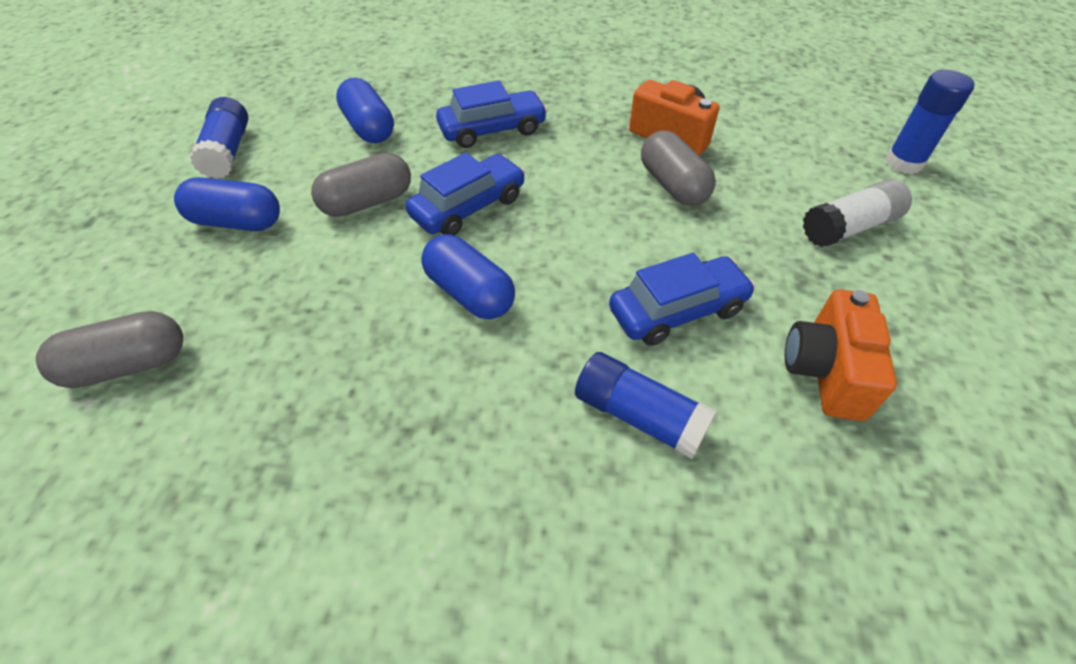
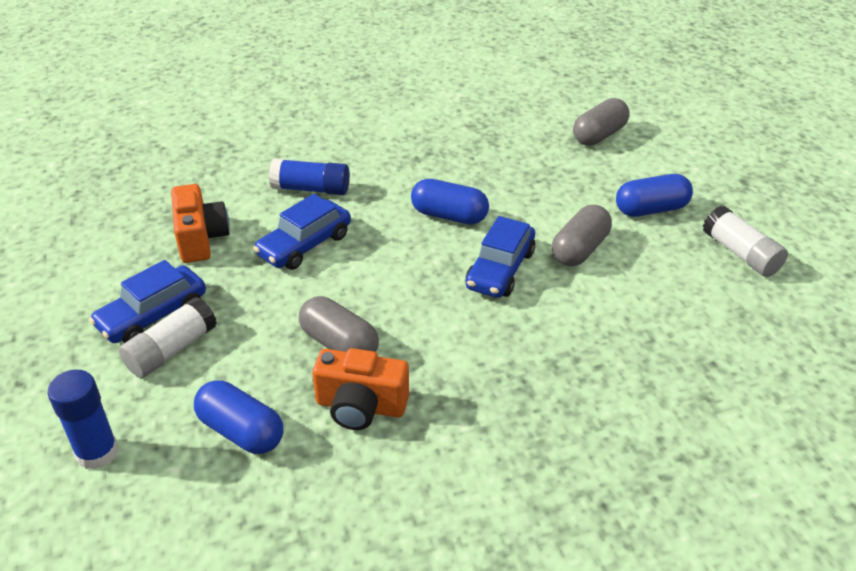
camera: 155 degrees right, 10 degrees down
blue glue stick [190,97,249,179] -> white glue stick [703,206,788,277]
blue capsule [336,78,394,143] -> blue capsule moved to [194,380,283,454]
blue car [436,81,548,148] -> blue car moved to [89,260,206,343]

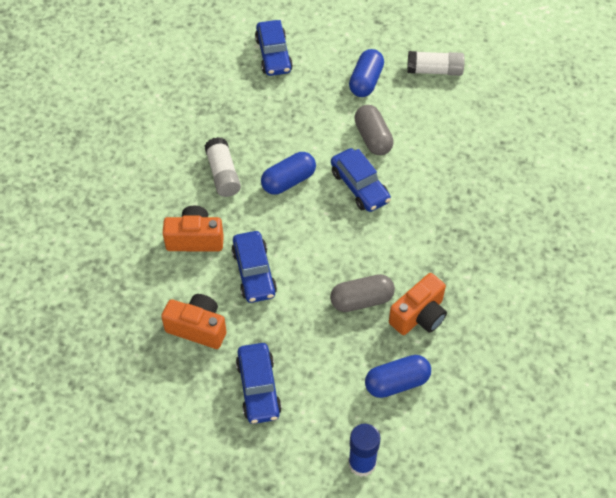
camera: 55 degrees left, 15 degrees up
white glue stick [119,297,217,378] -> white glue stick moved to [205,137,241,197]
blue glue stick [269,158,350,195] -> orange camera [163,206,224,251]
grey capsule [573,98,630,146] -> blue car [255,20,293,76]

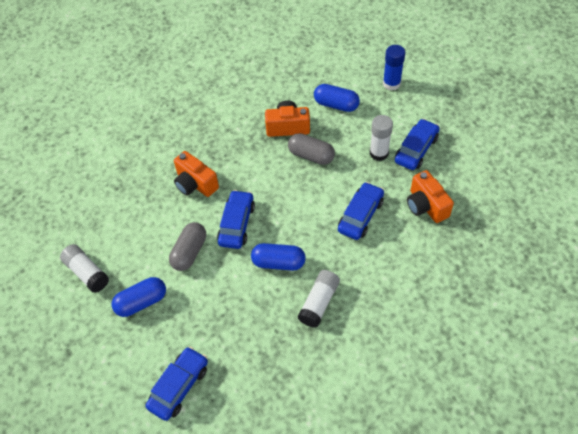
camera: 135 degrees left, 0 degrees up
orange camera [163,206,224,251] -> orange camera moved to [174,151,219,197]
none -> white glue stick [370,115,393,161]

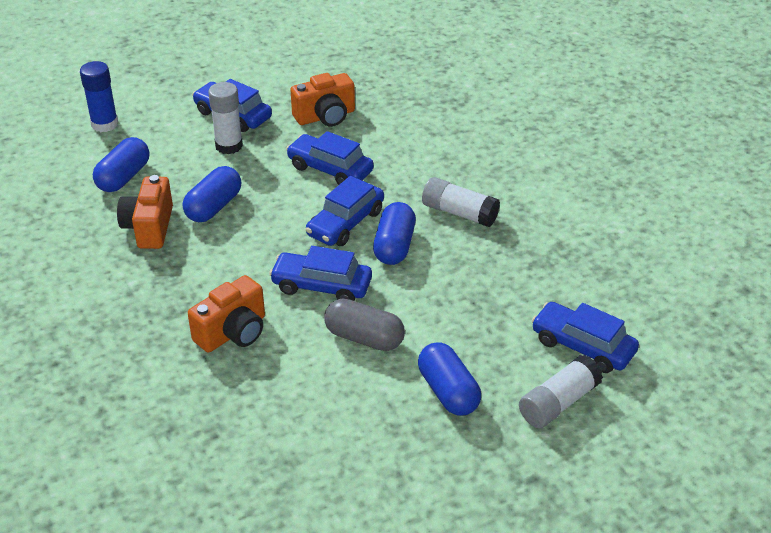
camera: 90 degrees left, 15 degrees down
white glue stick [60,244,109,293] -> white glue stick moved to [519,355,603,428]
grey capsule [288,133,335,165] -> blue capsule [183,166,241,222]
none -> blue car [305,176,384,246]

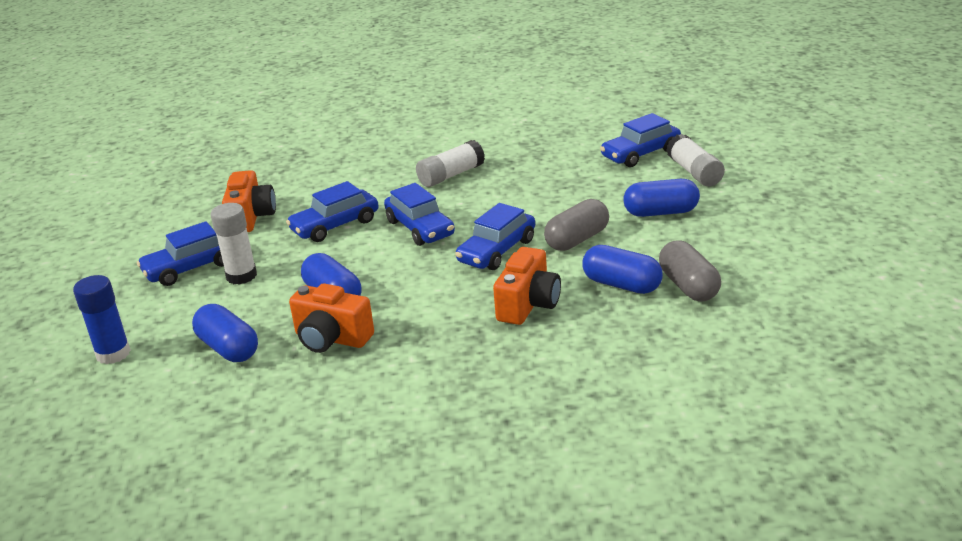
camera: 65 degrees left, 10 degrees down
orange camera [188,275,265,352] -> orange camera turned 45 degrees clockwise [493,247,561,325]
blue capsule [373,202,416,265] -> blue capsule moved to [582,245,663,294]
none -> grey capsule [659,240,721,301]

